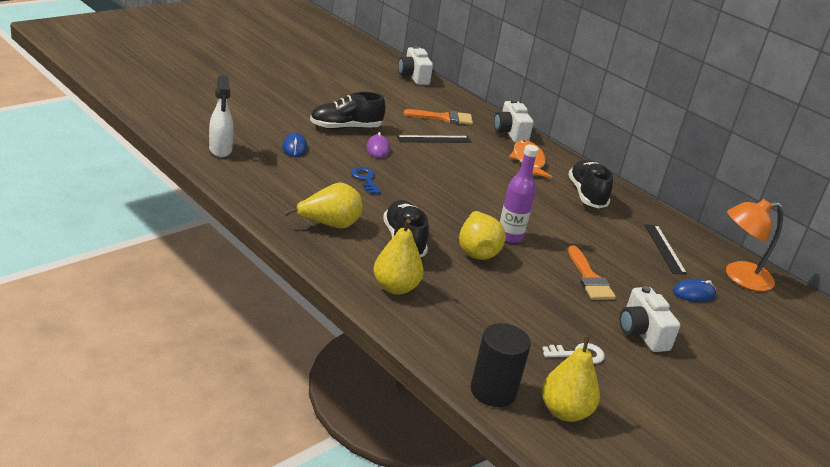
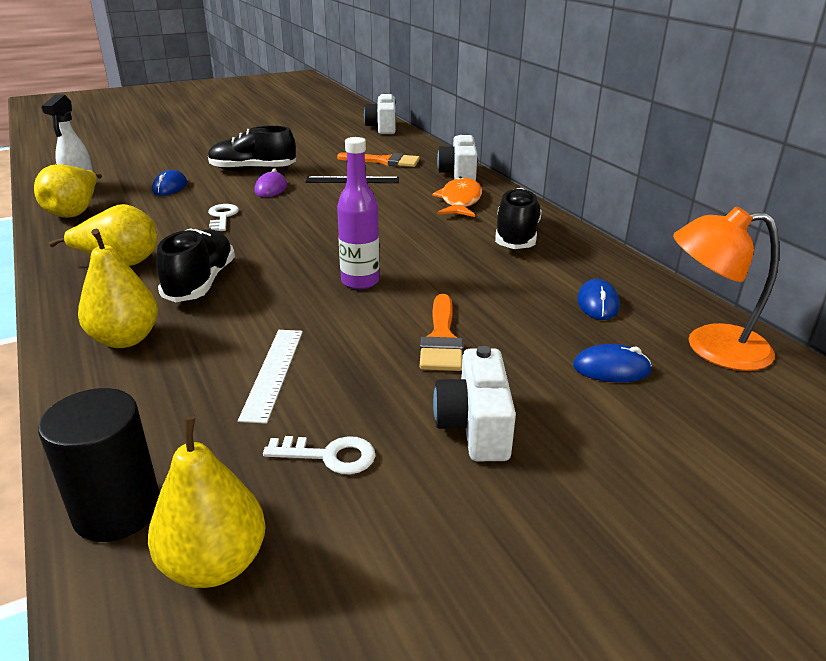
camera: 20 degrees right, 0 degrees up
blue key [351,167,381,194] -> white key [208,204,239,231]
yellow pear [459,211,506,260] -> yellow pear moved to [34,164,102,218]
black ruler [645,224,687,275] -> blue mouse [577,279,620,320]
none -> white ruler [238,330,303,424]

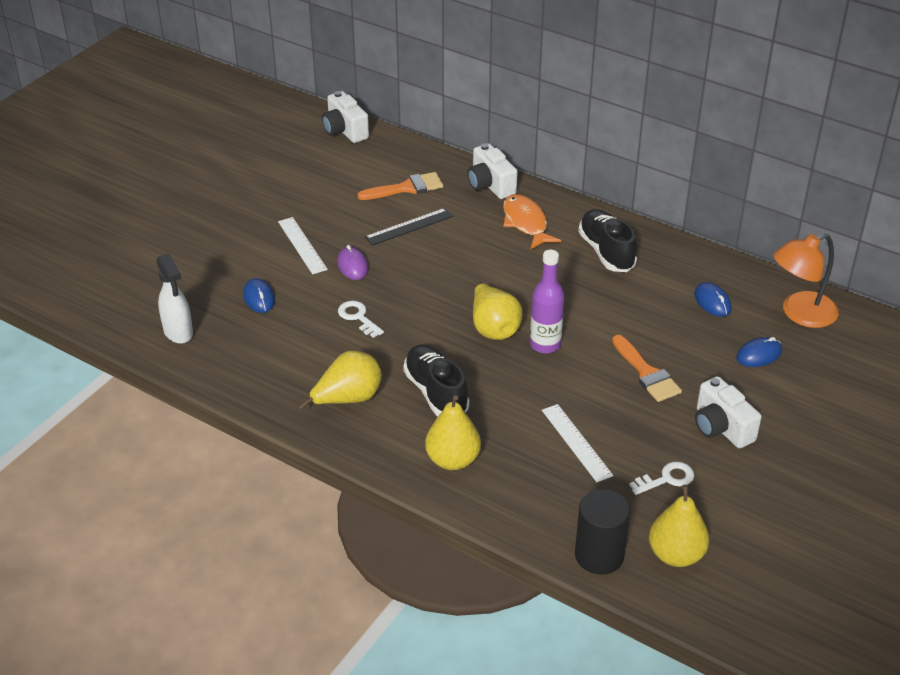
camera: 30 degrees left, 10 degrees up
yellow pear [34,164,102,218] -> yellow pear moved to [473,282,523,340]
black shoe [208,126,296,171] -> white ruler [278,217,328,274]

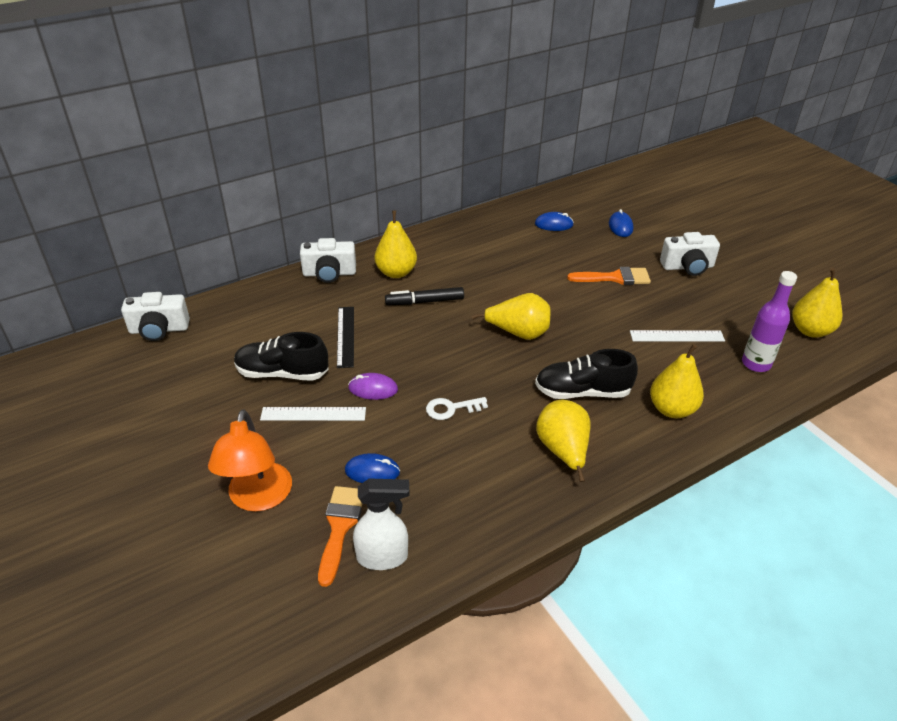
camera: 65 degrees left, 0 degrees up
orange brush [357,172,443,200] -> orange brush moved to [318,486,362,587]
orange fish [503,194,561,249] -> yellow pear [375,210,417,278]
purple bottle [530,250,564,354] -> purple bottle moved to [742,271,797,372]
black cylinder [575,489,630,575] -> none
black shoe [578,209,637,272] -> black shoe moved to [234,332,329,381]
white key [629,461,694,495] -> none
orange lamp [773,233,839,328] -> orange lamp moved to [208,409,292,512]
none -> black marker [385,287,464,305]

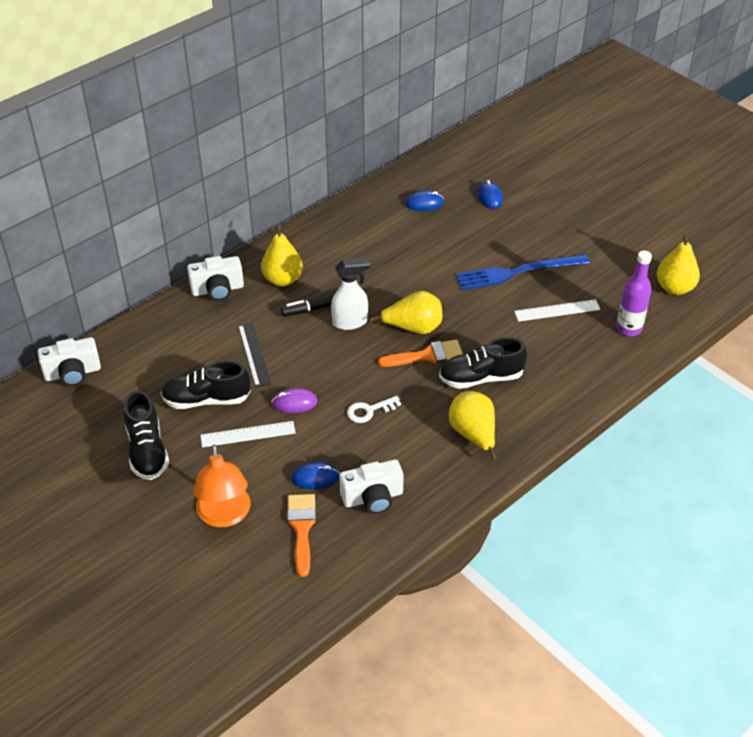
camera: 10 degrees left, 5 degrees up
white spray bottle [353,478,410,570] -> white spray bottle moved to [331,258,371,330]
orange brush [567,267,651,285] -> orange brush moved to [378,340,463,367]
yellow pear [650,344,704,418] -> none
white camera [660,232,720,276] -> white camera moved to [339,459,404,514]
none -> black shoe [123,390,169,480]
none -> blue fork [455,254,590,290]

